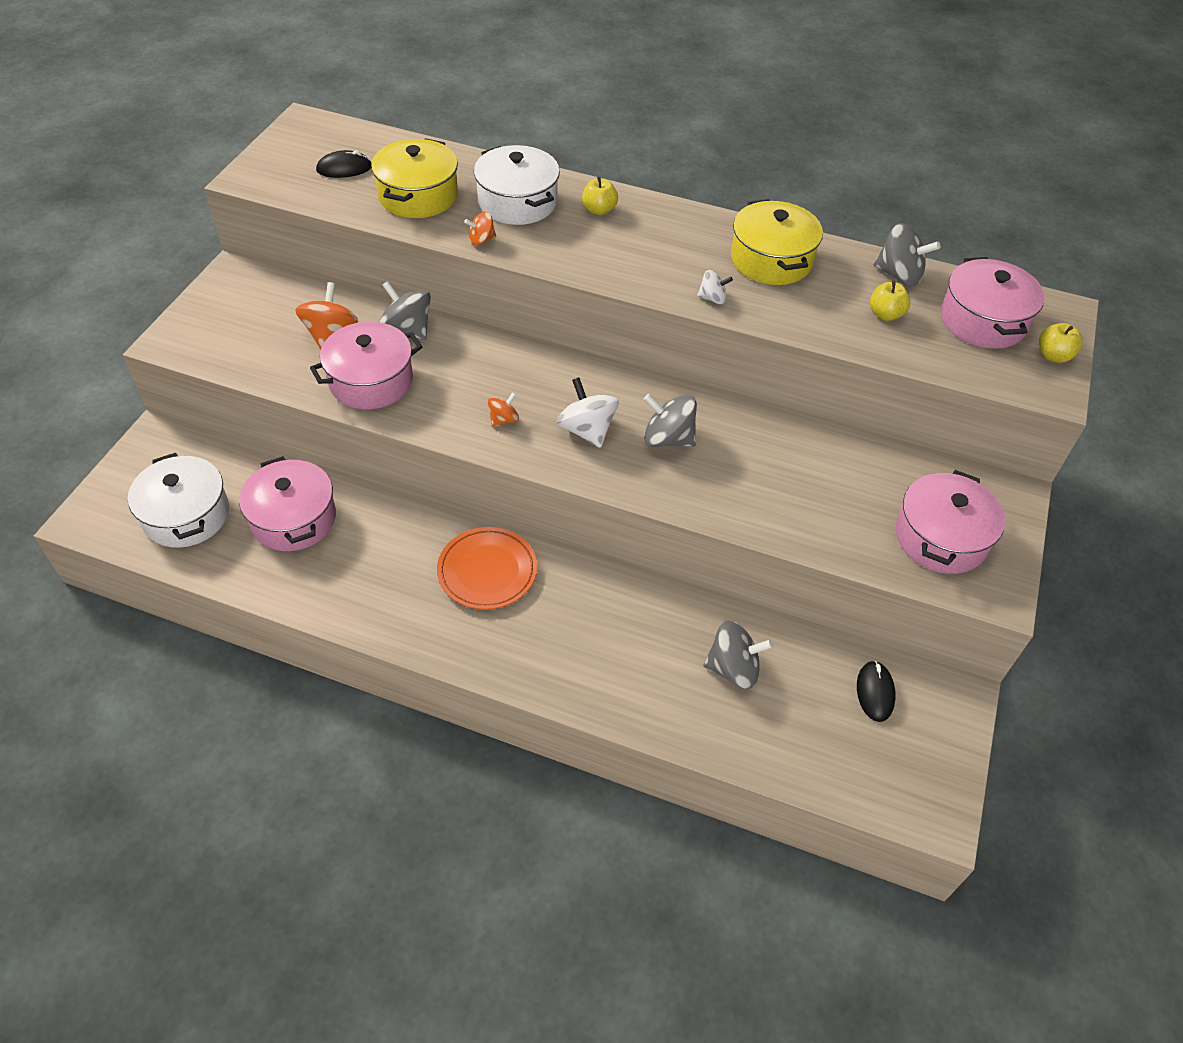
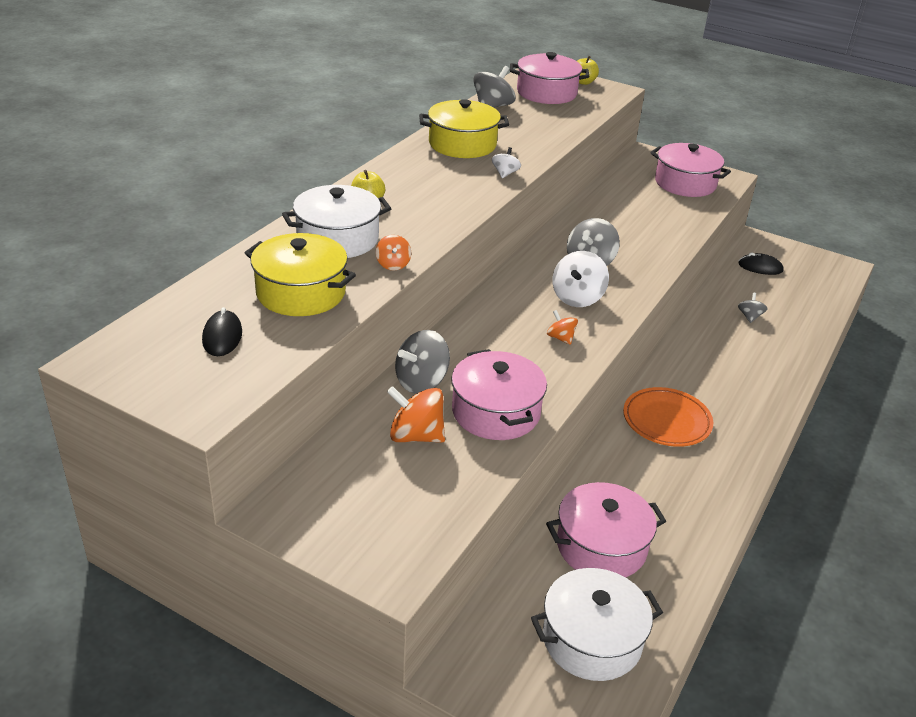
camera: 80 degrees left, 15 degrees down
white spinning top [557,377,619,448] -> white spinning top turned 45 degrees counterclockwise [552,251,609,307]
grey spinning top [704,621,773,689] -> grey spinning top [738,293,768,323], size x0.56
yellow apple [870,281,910,321] -> none

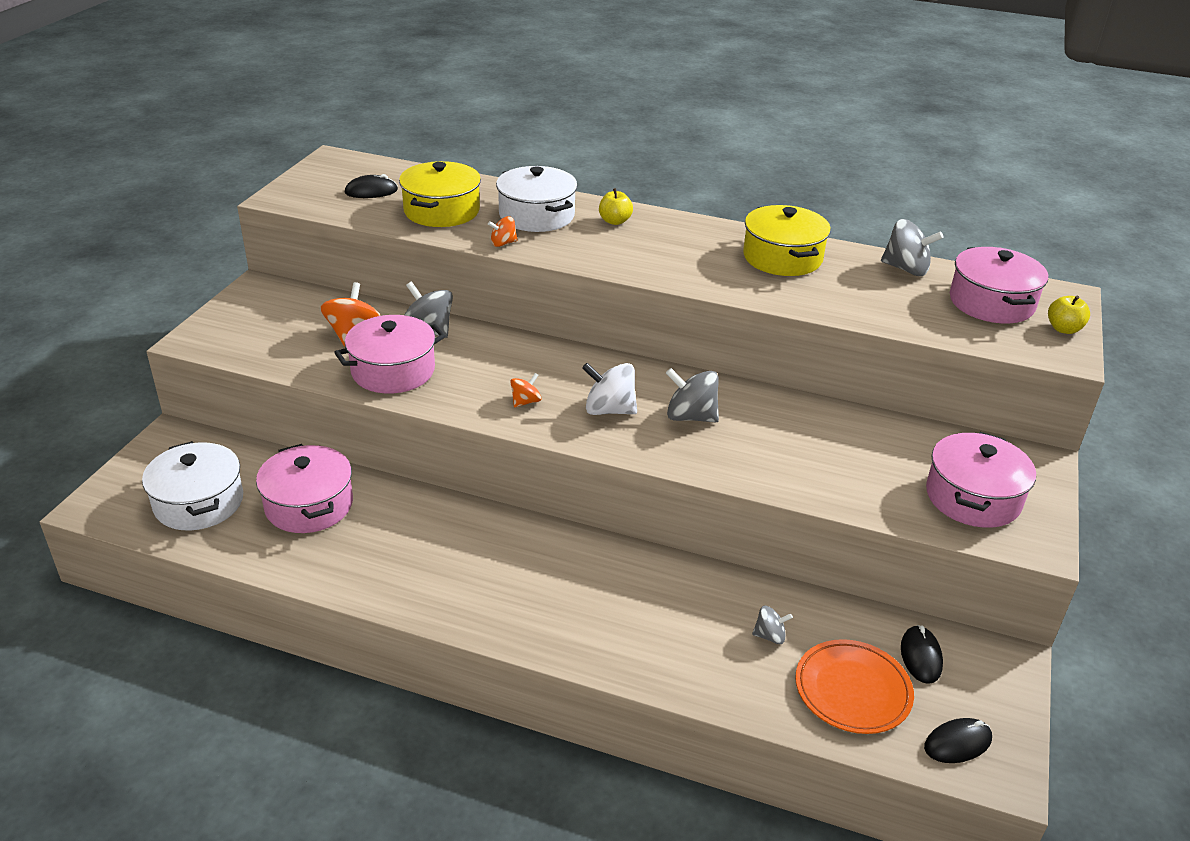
camera: 80 degrees right, 0 degrees up
white spinning top [492,147,521,178] -> none
orange plate [623,387,713,447] -> orange plate moved to [795,639,914,734]
none -> black mouse [924,718,992,763]

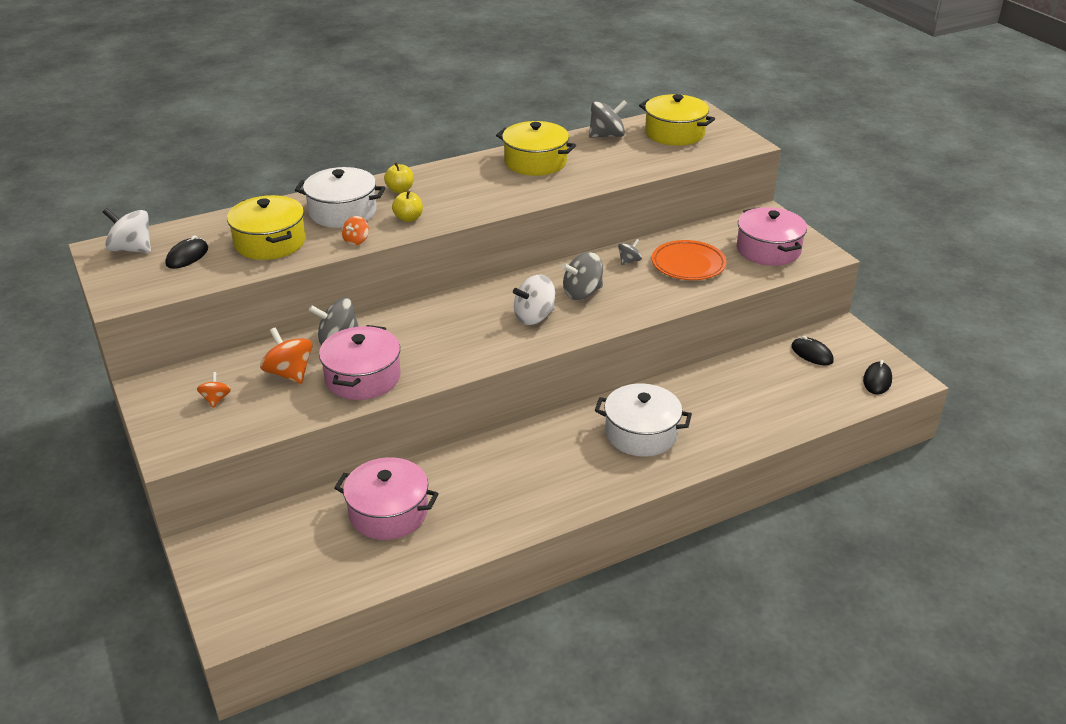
camera: 45 degrees left, 0 degrees up
white pot [142,441,243,531] -> white pot moved to [595,384,692,457]
orange spinning top [510,373,541,407] -> orange spinning top moved to [197,372,231,408]
grey spinning top [752,606,793,644] -> grey spinning top moved to [618,239,642,265]
orange plate [795,639,914,734] -> orange plate moved to [652,240,727,280]
pink pot [950,247,1048,323] -> yellow pot [639,94,715,146]
yellow apple [1048,296,1090,334] -> yellow apple moved to [392,191,423,222]
none -> white spinning top [103,208,151,253]

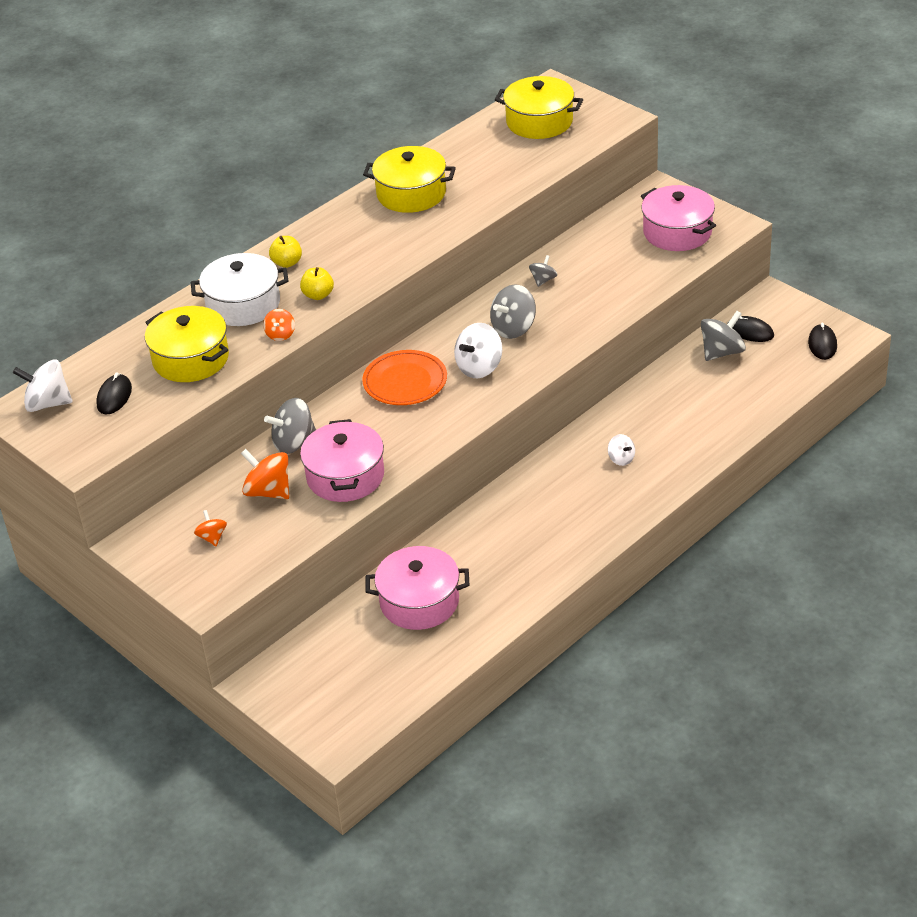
camera: 15 degrees left, 5 degrees up
grey spinning top [589,100,628,138] -> grey spinning top moved to [701,311,746,361]
white pot [595,384,692,457] -> white spinning top [608,434,635,466]
orange plate [652,240,727,280] -> orange plate moved to [362,350,447,405]

